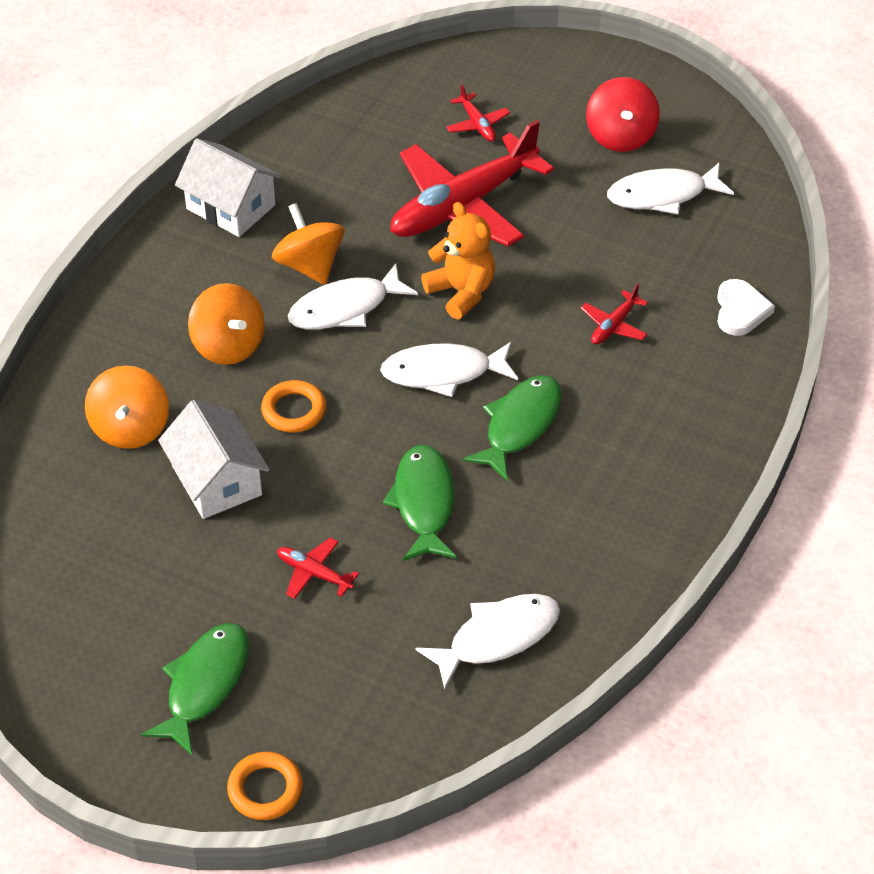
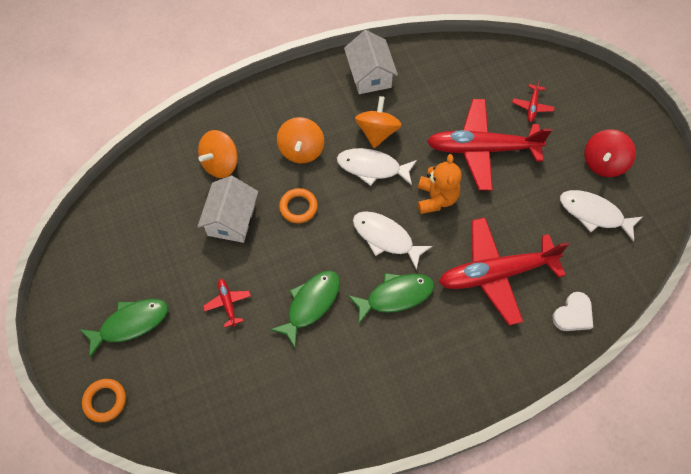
camera: 40 degrees right, 15 degrees up
white fish [416,594,560,689] -> none
red plane [581,284,648,344] -> red plane [439,217,569,325], size x2.44

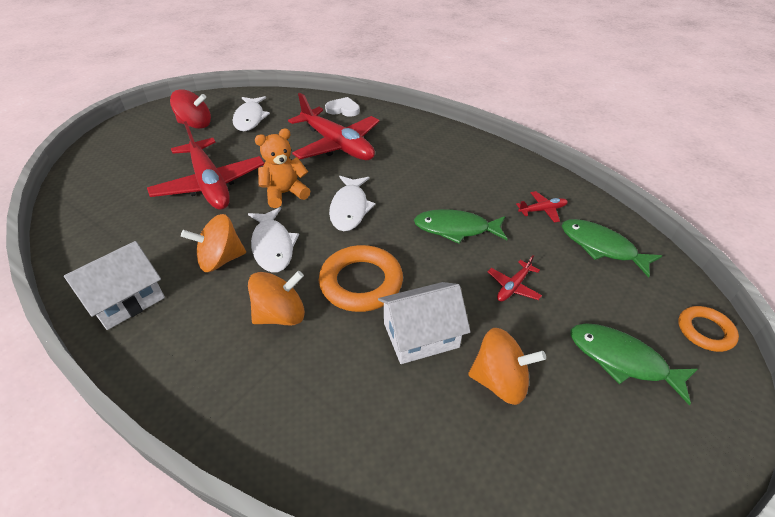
camera: 120 degrees left, 20 degrees down
orange spinning top [198,130,238,178] -> orange spinning top moved to [468,328,546,405]
orange ring [279,188,318,223] -> orange ring [319,245,403,312], size x1.72
green fish [348,273,434,324] -> green fish moved to [562,219,662,278]
red plane [512,79,555,122] -> red plane moved to [516,191,568,223]

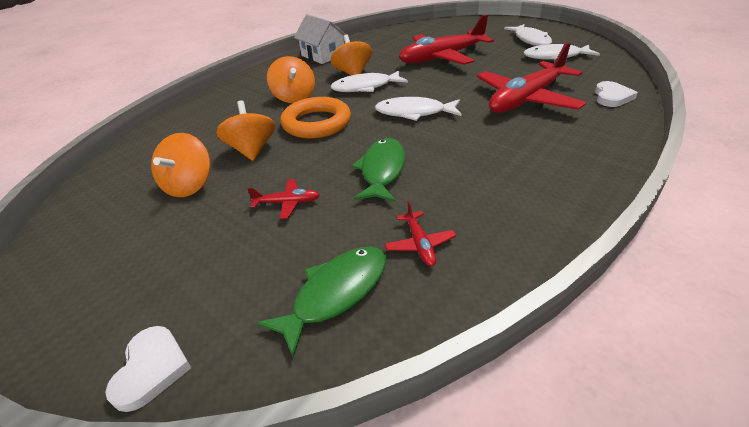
camera: 95 degrees right, 5 degrees down
red spinning top [170,89,211,129] -> white fish [504,24,552,46]
orange teddy bear [255,128,310,208] -> none
white house [378,282,471,364] -> orange spinning top [216,101,276,161]
red plane [488,255,542,302] -> red plane turned 135 degrees clockwise [248,179,320,219]
green fish [570,323,698,405] -> none
orange ring [678,306,739,352] -> white heart [105,326,191,412]

